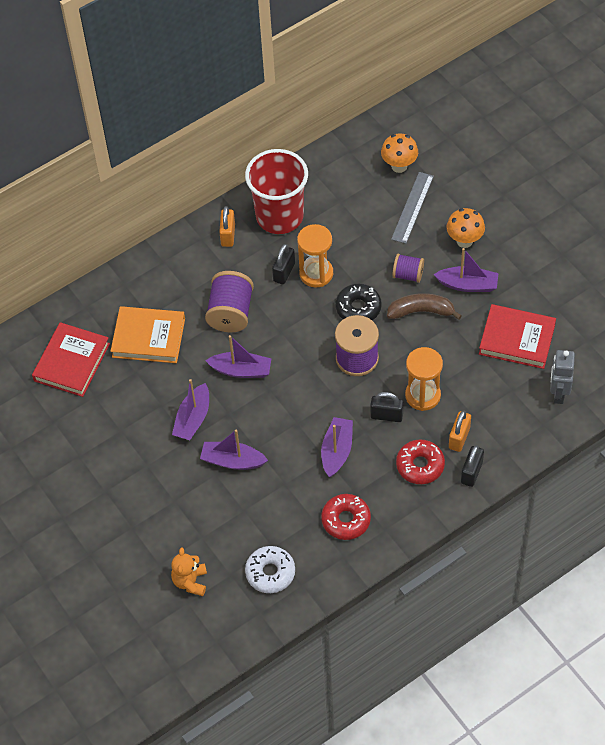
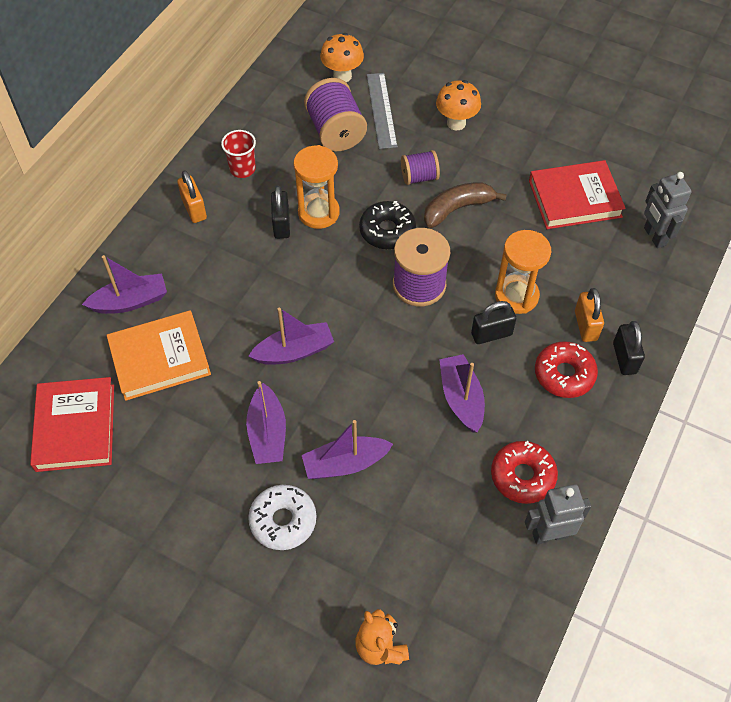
camera: 30 degrees left, 0 degrees up
purple spool [205,271,254,333] -> purple spool moved to [304,78,367,151]
red cup [245,149,308,234] -> red cup [221,130,256,178], size x0.45
white donut [245,546,295,593] -> white donut moved to [248,485,316,550]
purple boat [434,248,498,292] -> purple boat moved to [82,255,167,314]
none -> grey robot [525,484,591,544]

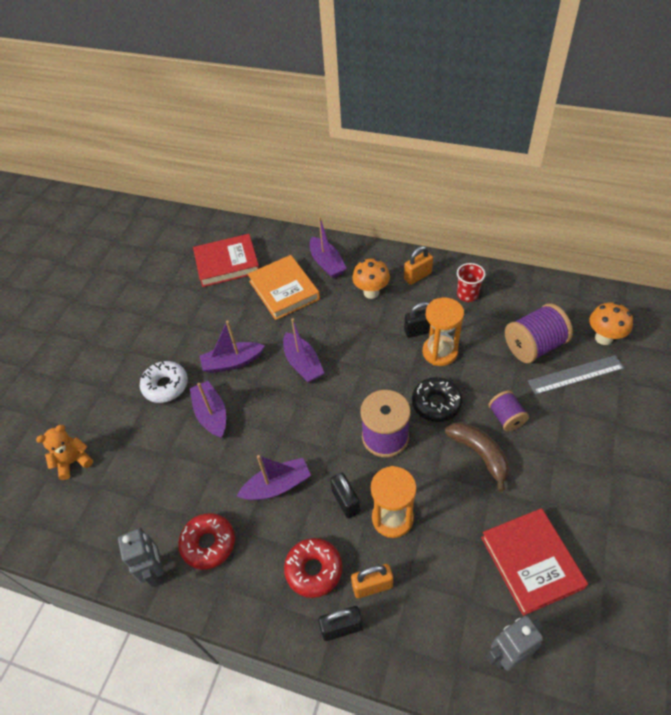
camera: 85 degrees right, 5 degrees down
orange mushroom [436,80,481,130] -> orange mushroom moved to [352,259,390,299]

